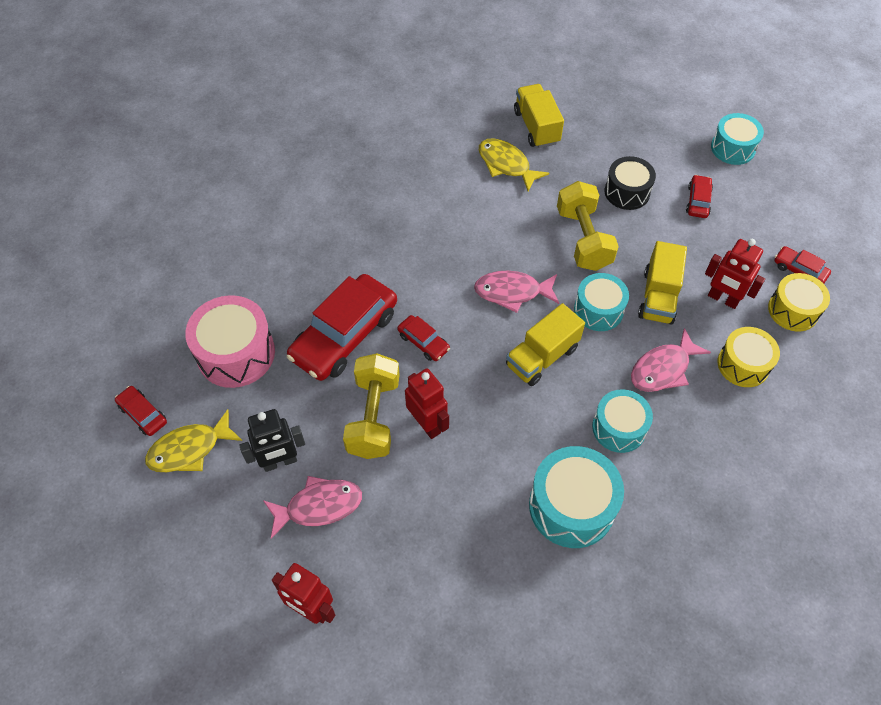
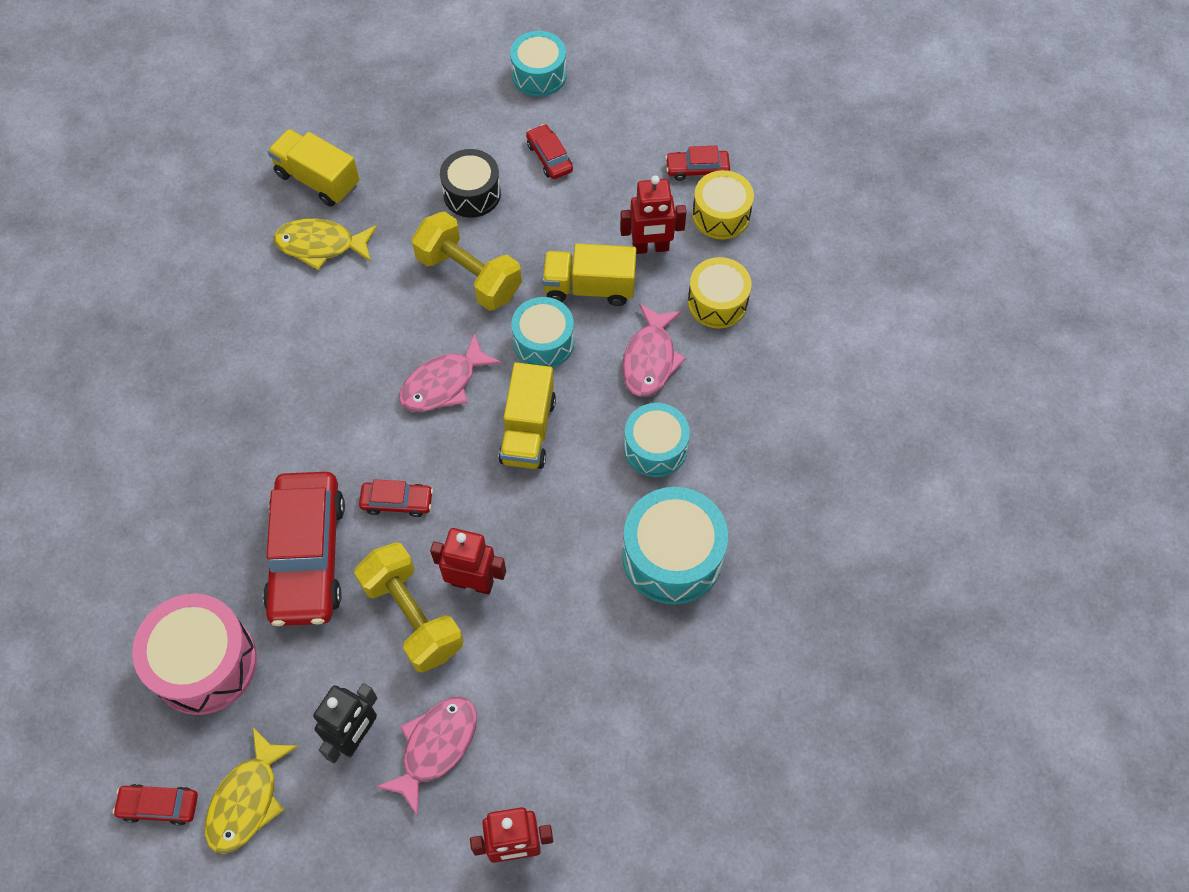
camera: 40 degrees left, 5 degrees up
yellow truck [638,241,687,325] -> yellow truck turned 120 degrees clockwise [542,243,636,306]

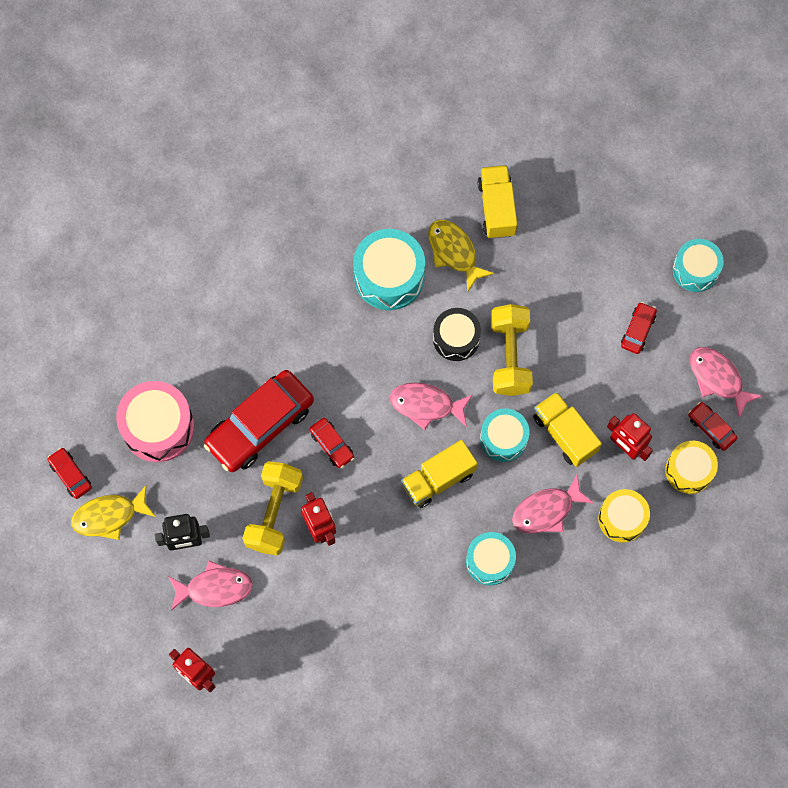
camera: 50 degrees right, 10 degrees up
black drum [440,149,501,218] -> black drum moved to [433,308,481,361]
turquoise drum [622,487,728,605] -> turquoise drum moved to [353,229,425,310]
none -> pink fish [690,347,763,418]

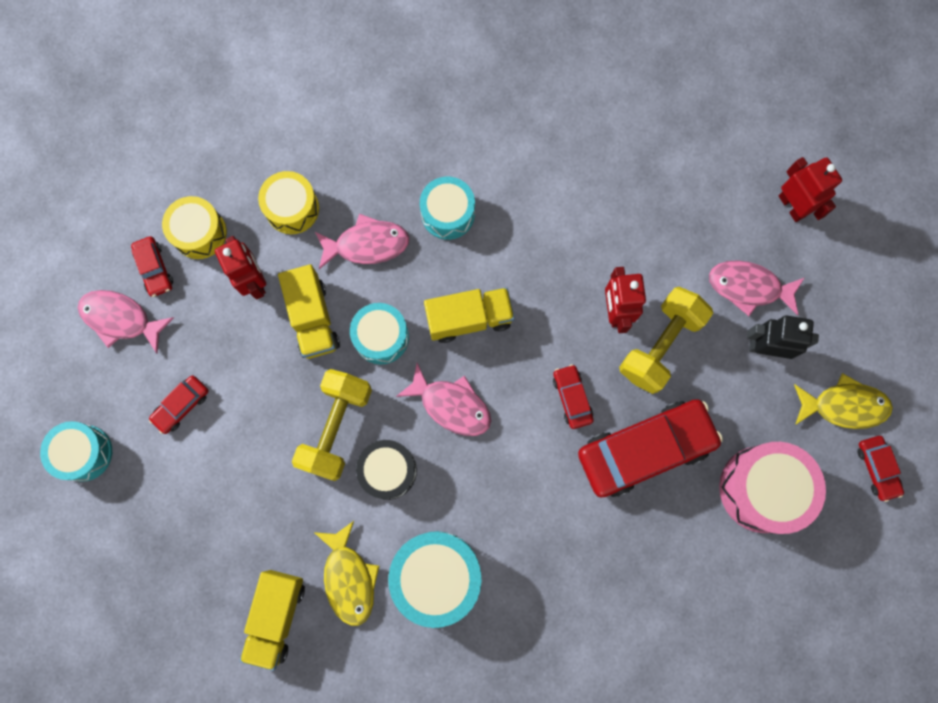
camera: 160 degrees left, 5 degrees up
pink fish [690,347,763,418] -> pink fish turned 135 degrees clockwise [78,290,174,354]

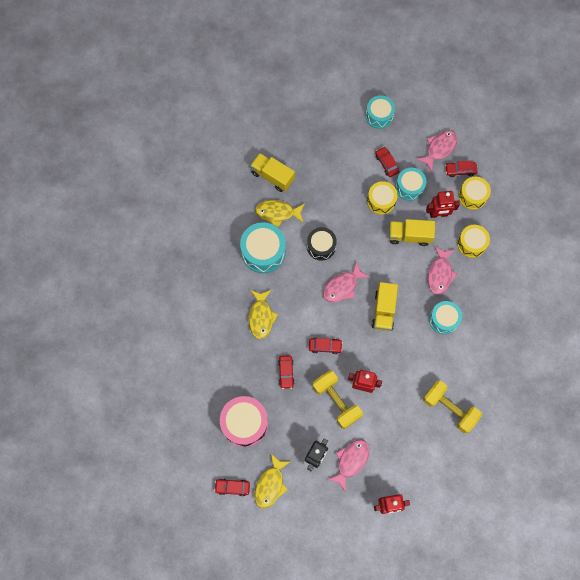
camera: 110 degrees right, 5 degrees down
yellow dumbbell [292,369,372,481] -> yellow dumbbell moved to [423,380,482,433]
turquoise drum [350,303,409,364] -> turquoise drum moved to [396,168,426,201]
red car [578,399,723,498] -> red car [278,355,295,389], size x0.46
none -> yellow fish [249,290,278,339]
none -> yellow drum [367,181,398,215]

